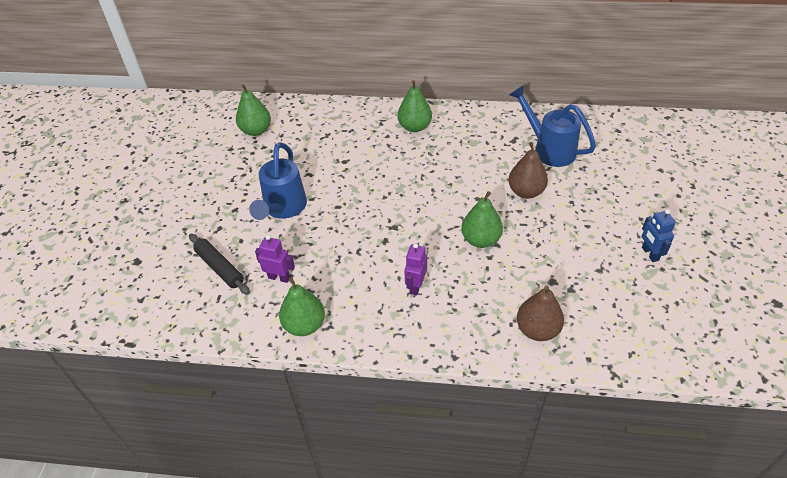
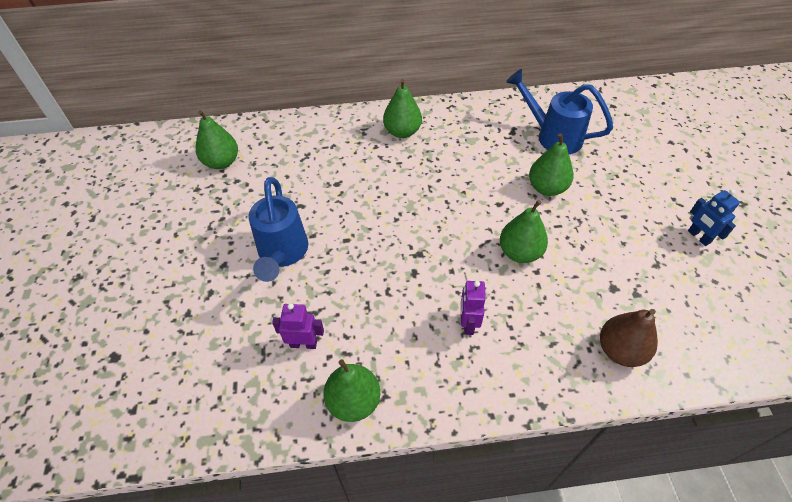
camera: 15 degrees left, 5 degrees up
black rolling pin [189,234,250,295] -> none
brown pear [508,142,548,199] -> green pear [529,133,574,196]

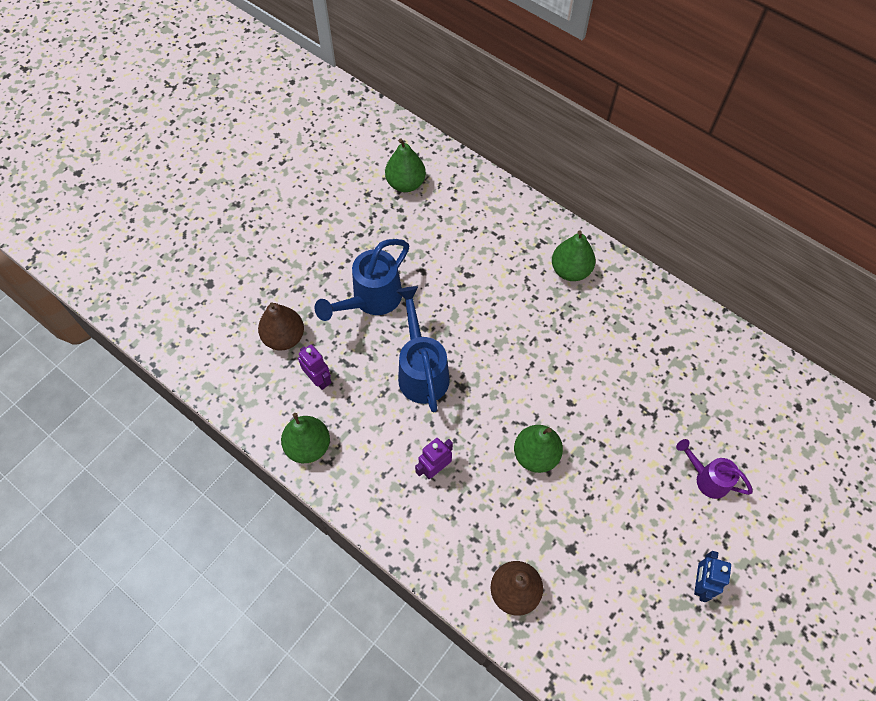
camera: 45 degrees right, 10 degrees up
blue watering can [506,69,613,154] -> blue watering can moved to [397,286,450,413]
green pear [529,133,574,196] -> none
none -> brown pear [258,303,304,350]
none -> purple watering can [676,439,753,499]

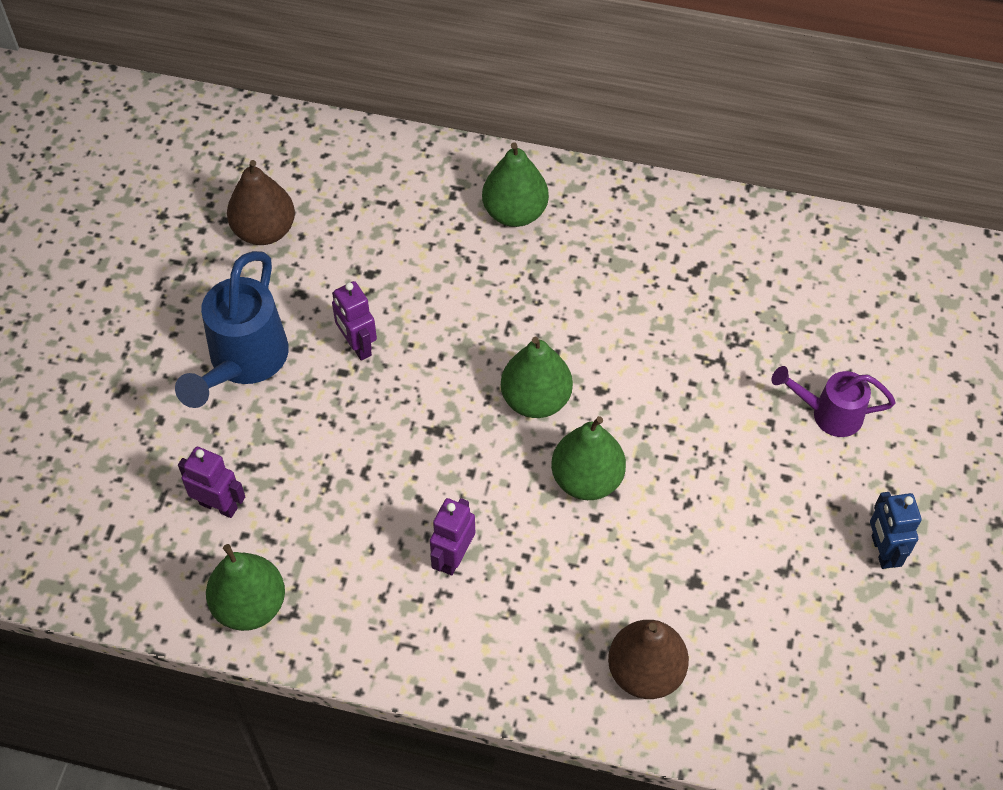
camera: 25 degrees left, 5 degrees down
brown pear [258,303,304,350] -> brown pear moved to [227,160,295,245]
green pear [385,139,426,192] -> green pear moved to [501,337,573,418]
blue watering can [397,286,450,413] -> none
none -> purple robot [332,281,377,361]

